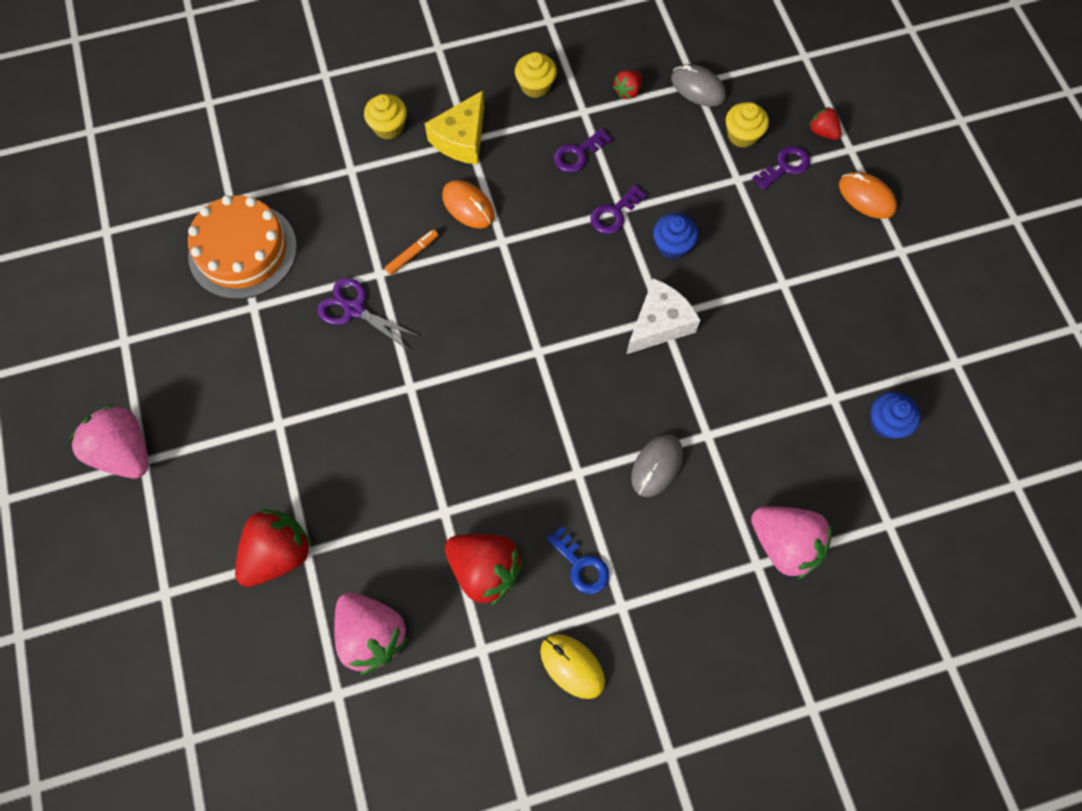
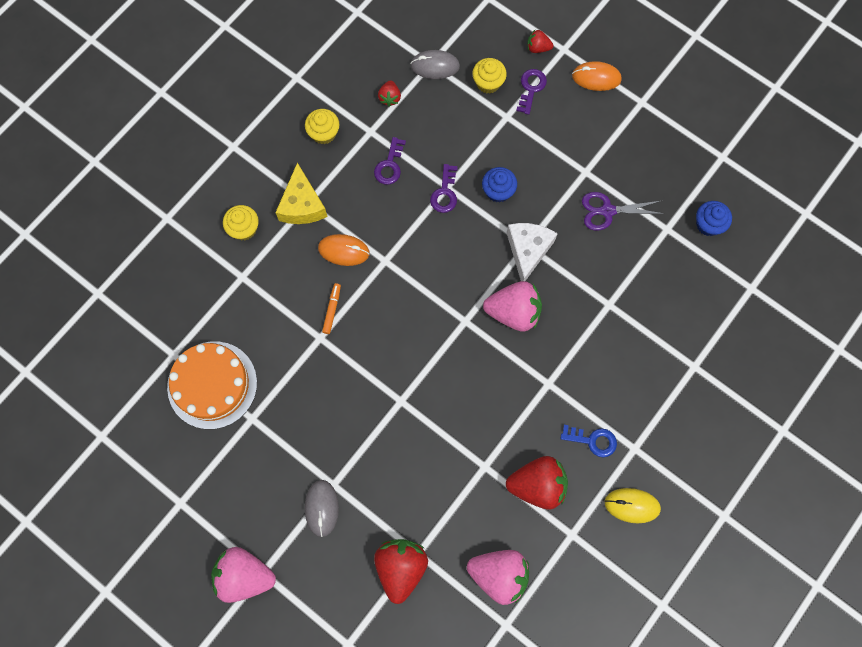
camera: 35 degrees left, 5 degrees up
purple scissors [317,278,419,350] -> purple scissors moved to [582,192,665,230]
grey mouse [631,434,683,497] -> grey mouse moved to [305,480,339,537]
pink strawberry [751,506,832,579] -> pink strawberry moved to [483,281,542,332]

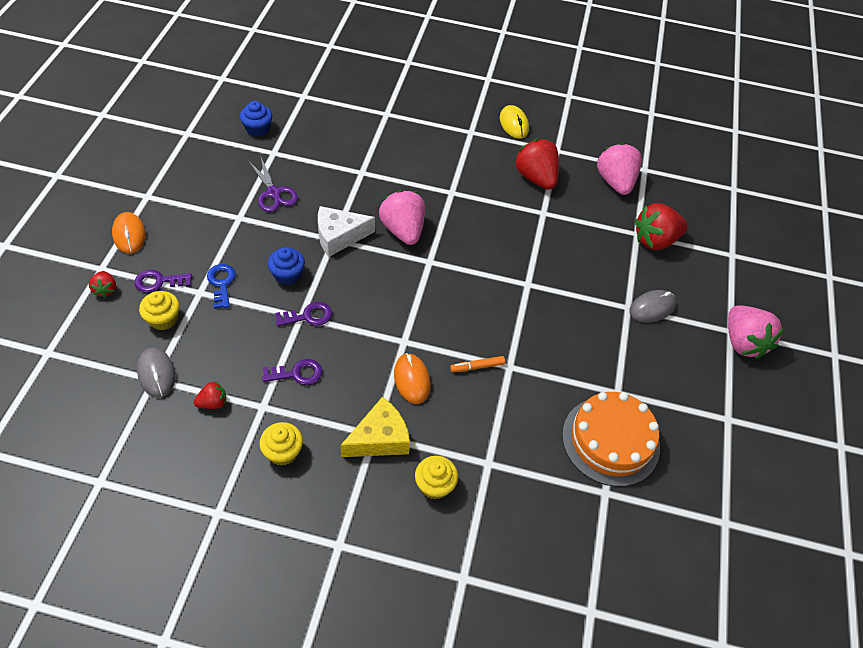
camera: 120 degrees left, 20 degrees down
blue key [560,425,617,457] -> blue key moved to [207,264,236,309]

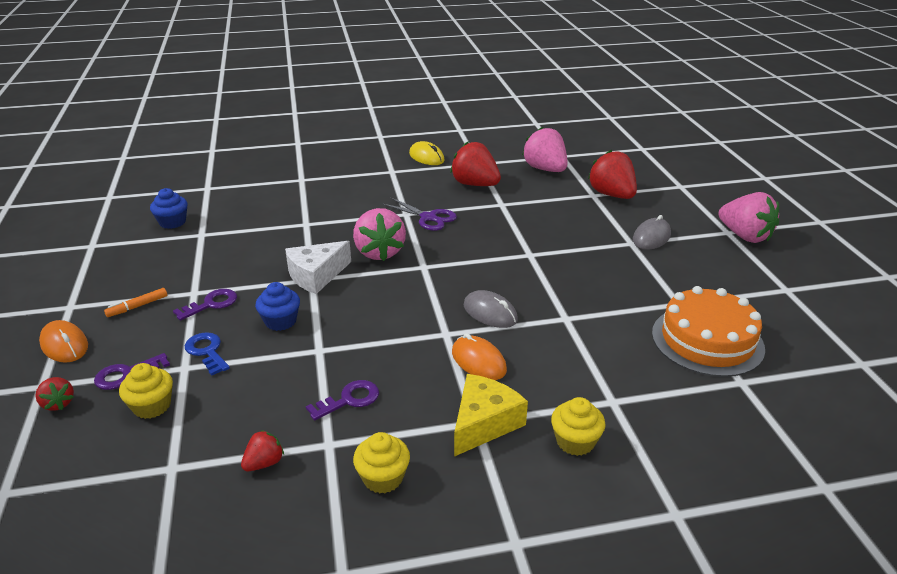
camera: 20 degrees left, 20 degrees down
grey mouse [137,348,176,398] -> grey mouse moved to [464,290,518,328]
purple scissors [249,158,298,212] -> purple scissors moved to [381,197,457,231]
purple key [275,302,332,326] -> purple key moved to [173,289,237,321]
pink strawberry [379,190,425,245] -> pink strawberry turned 150 degrees counterclockwise [353,208,406,261]
orange marker [450,356,505,372] -> orange marker moved to [104,288,167,317]
red strawberry [635,203,688,250] -> red strawberry turned 105 degrees clockwise [588,150,637,199]

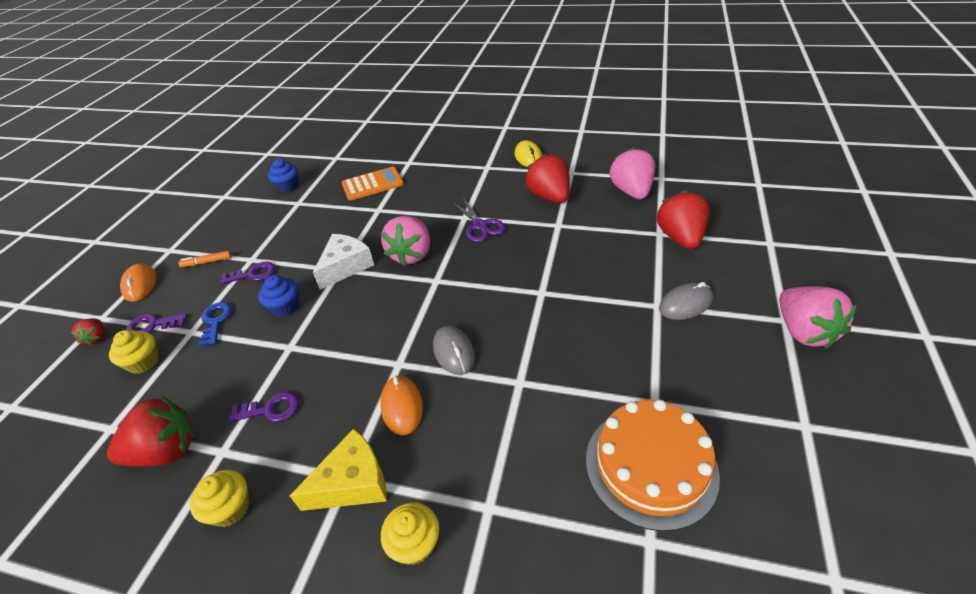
camera: 30 degrees right, 10 degrees up
red strawberry [241,430,284,471] -> red strawberry [107,396,195,467], size x2.01
white cheese [285,241,351,294] -> white cheese turned 135 degrees clockwise [313,234,374,290]
none -> orange calculator [341,167,404,201]

